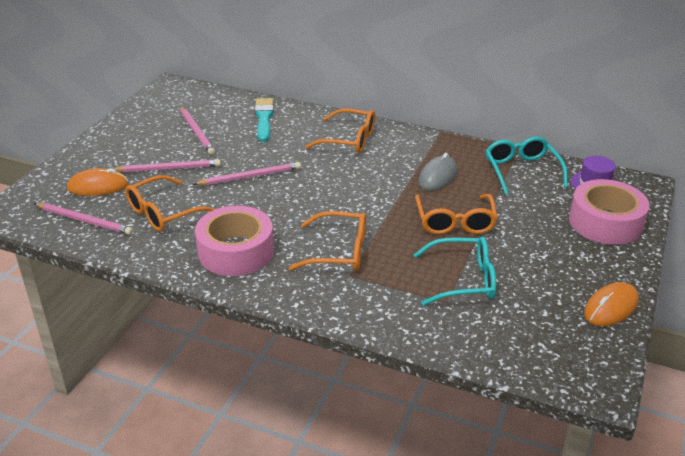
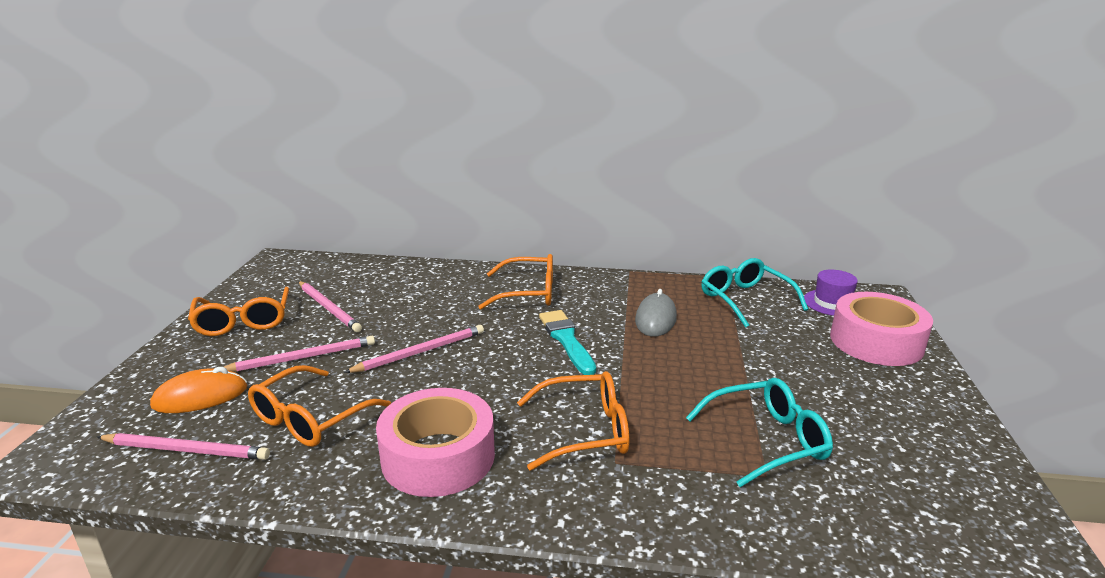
camera: 15 degrees left, 10 degrees down
turquoise brush [255,98,274,142] -> turquoise brush moved to [539,310,596,375]
orange glasses [415,194,498,234] -> orange glasses moved to [188,287,289,336]
orange mouse [584,282,639,326] -> none

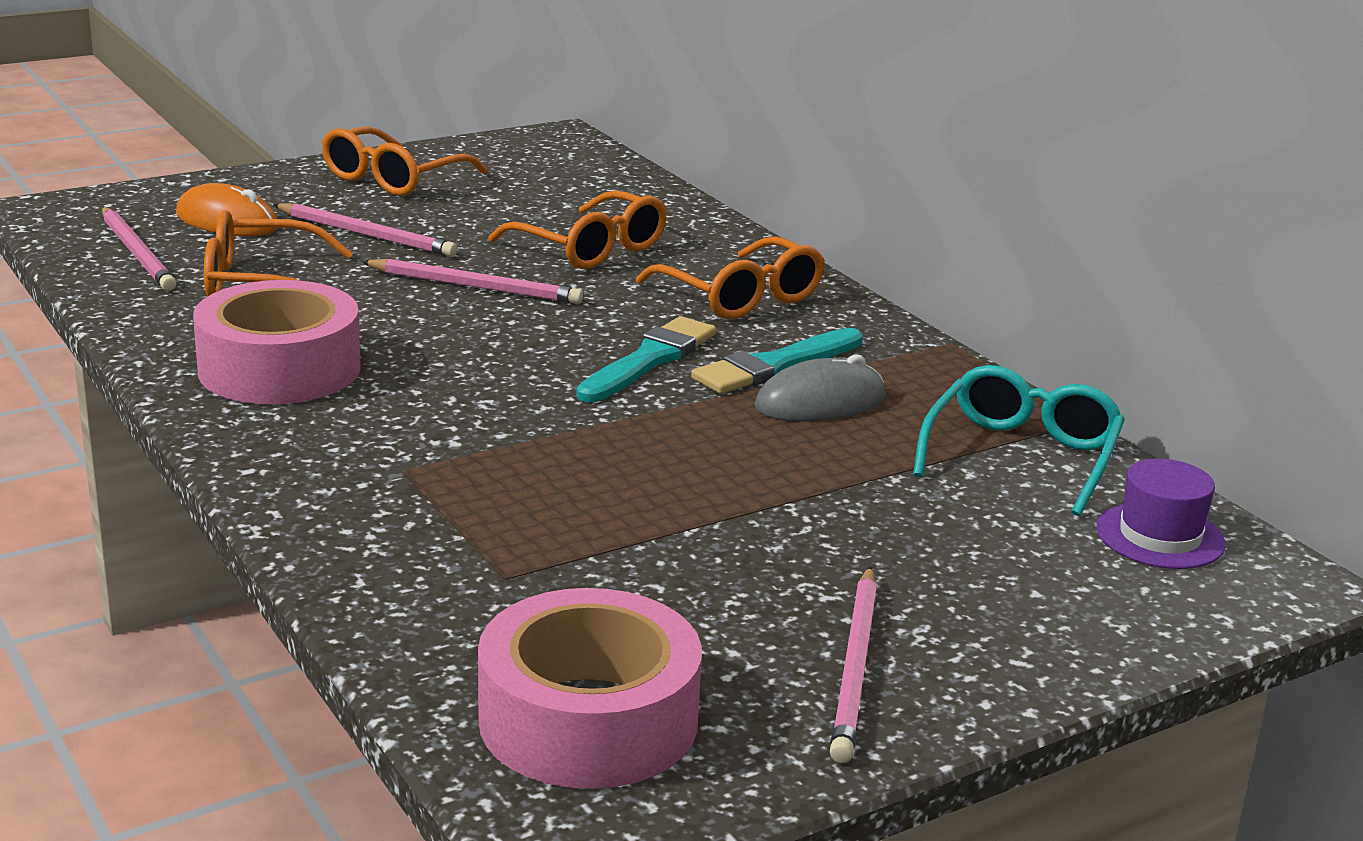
camera: 50 degrees right, 0 degrees up
pink pencil [299,281,362,332] -> pink pencil moved to [830,566,877,763]
orange glasses [517,371,629,471] -> orange glasses moved to [488,190,667,269]
turquoise glasses [686,378,833,487] -> none
pink tape [830,292,933,366] -> pink tape moved to [478,588,702,789]
none -> turquoise brush [691,328,863,394]

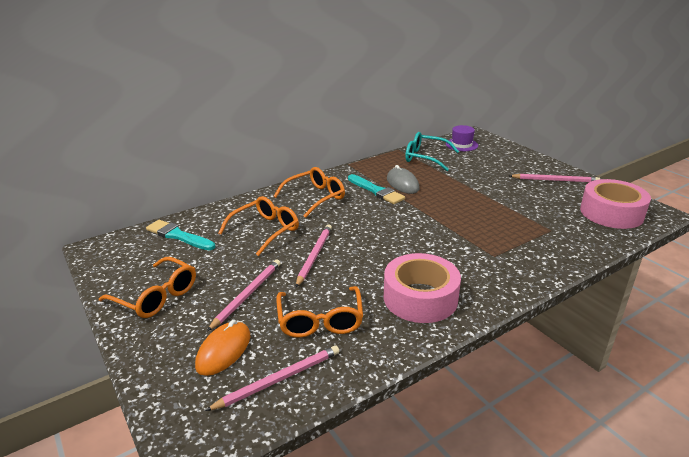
camera: 90 degrees left, 5 degrees up
turquoise brush [576,316,716,402] -> turquoise brush moved to [146,220,215,250]

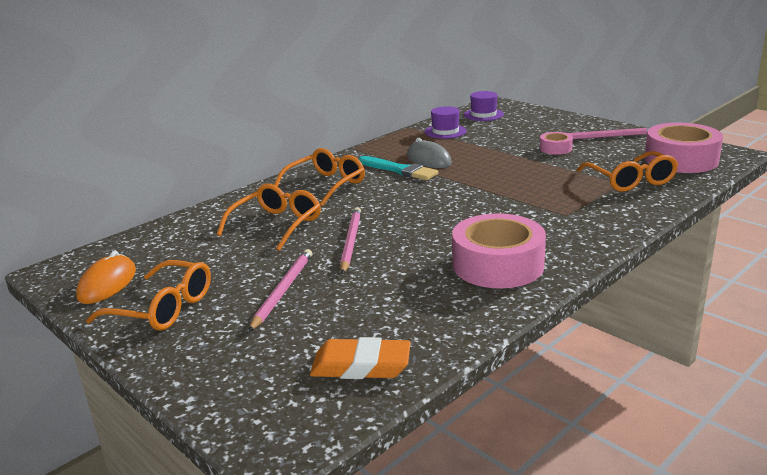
camera: 10 degrees left, 5 degrees down
turquoise brush [146,220,215,250] -> none
orange mouse [195,320,250,376] -> orange mouse moved to [76,251,136,304]
pink pencil [205,345,339,411] -> orange eraser [310,337,411,379]
orange glasses [277,286,363,338] -> orange glasses moved to [576,151,678,192]
turquoise glasses [405,132,459,171] -> purple hat [425,106,467,139]
none -> pink tape [540,132,573,155]

